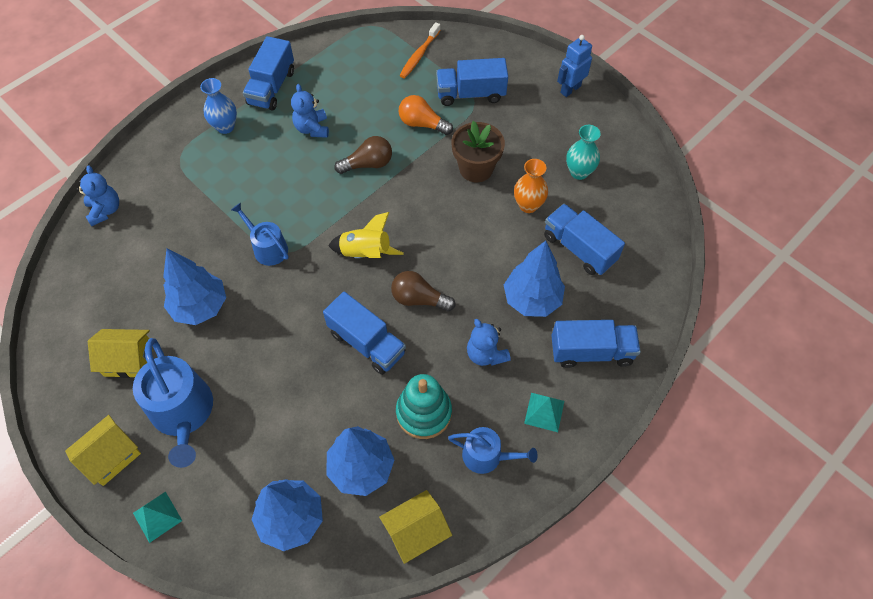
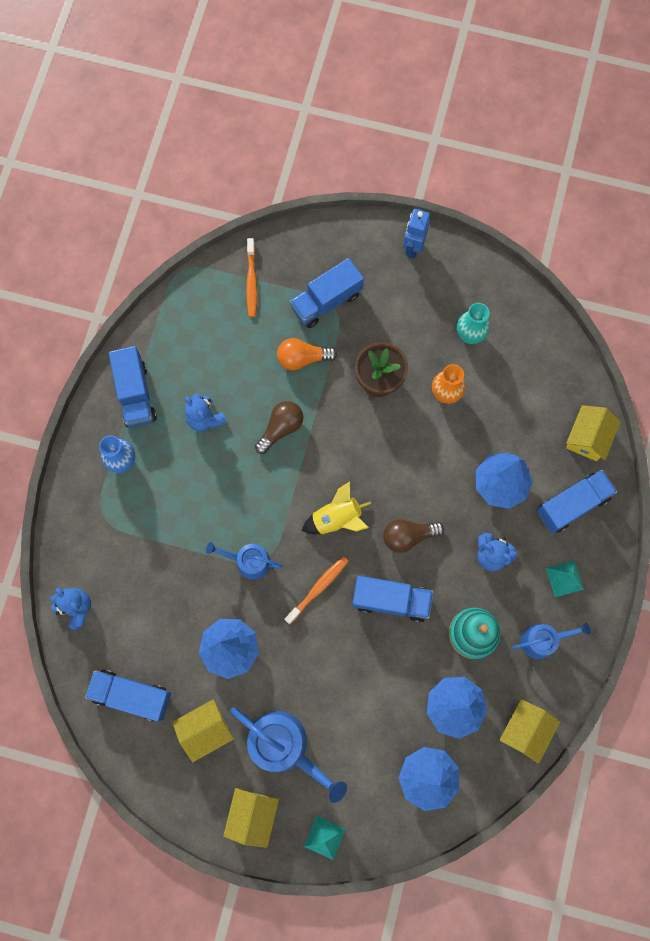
camera: 30 degrees left, 15 degrees up
blue truck [544,204,625,275] -> blue truck moved to [85,670,171,721]
none -> orange toothbrush [285,556,349,624]
none -> yellow house [566,405,621,461]

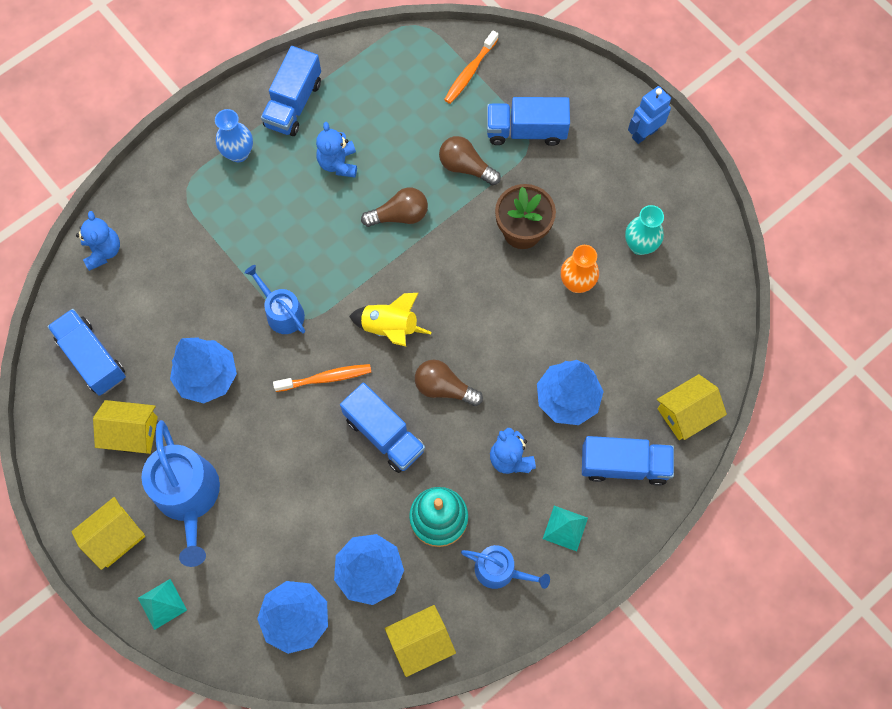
camera: 35 degrees right, 5 degrees down
orange light bulb [277,338,337,370] -> brown light bulb [439,136,501,185]

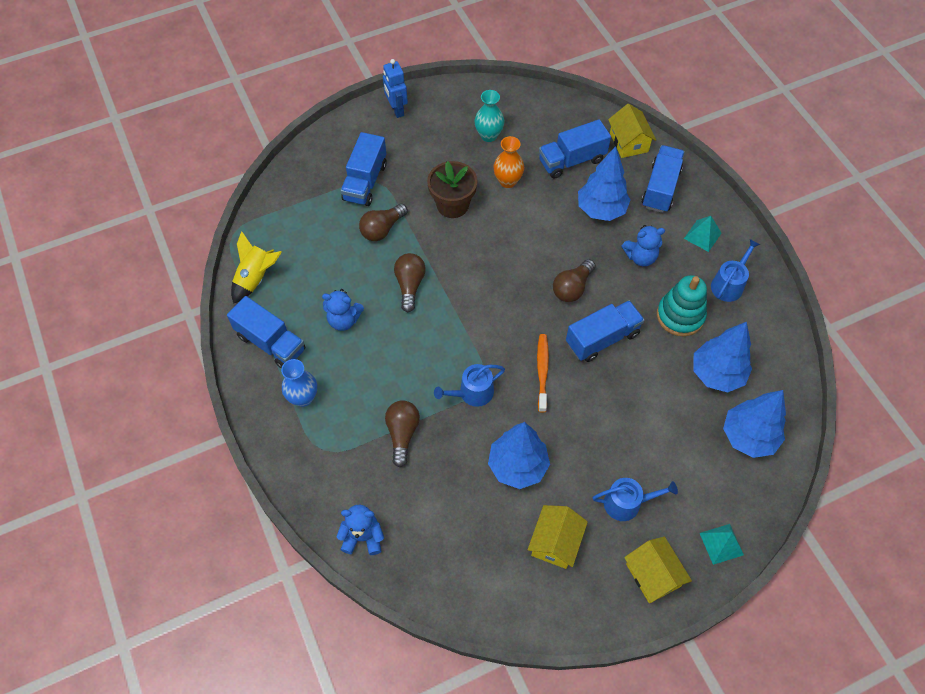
camera: 75 degrees left, 10 degrees down
blue truck [47,309,126,396] -> blue truck moved to [539,119,611,179]
blue watering can [141,420,220,567] -> blue watering can [593,478,678,521], size x0.59
yellow rocket [349,293,431,347] -> yellow rocket moved to [231,231,282,304]
yellow house [385,605,456,677] -> none
orange toothbrush [444,31,498,104] -> none
none -> brown light bulb [385,401,420,467]

